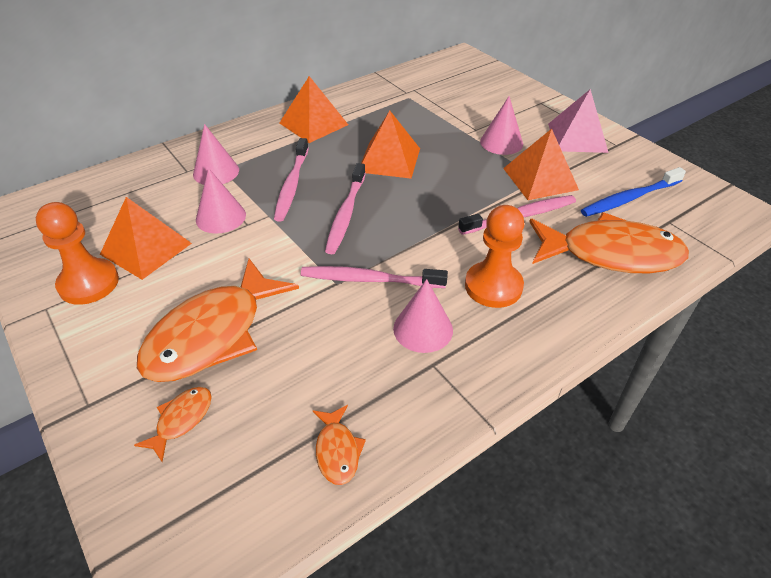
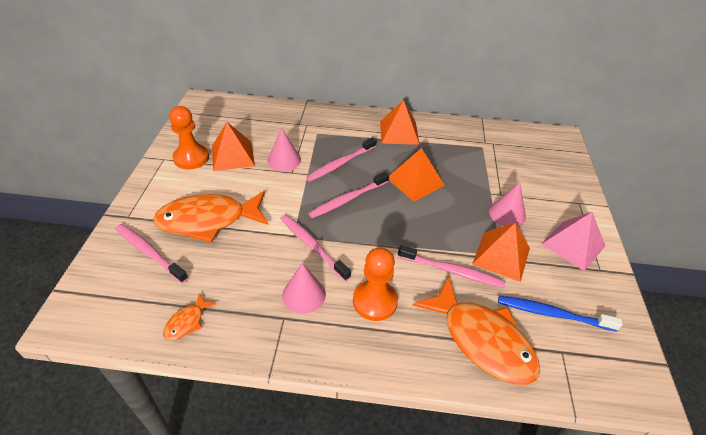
camera: 40 degrees right, 0 degrees up
orange fish [134,387,212,462] -> pink toothbrush [115,224,188,283]
pink cone [193,124,239,185] -> none

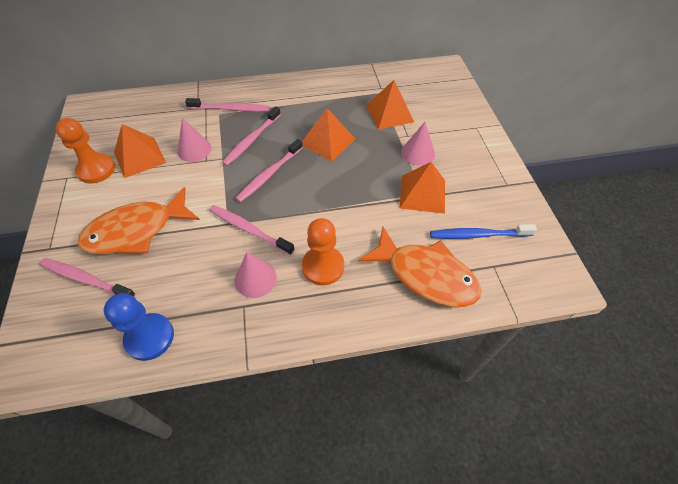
camera: 15 degrees left, 10 degrees up
orange fish [163,294,216,341] -> blue pawn [104,293,174,361]
orange pyramid [380,100,419,145] -> orange pyramid moved to [366,80,414,130]
pink toothbrush [398,245,505,288] -> pink toothbrush moved to [185,98,270,112]
pink pyramid [541,212,605,271] -> none

